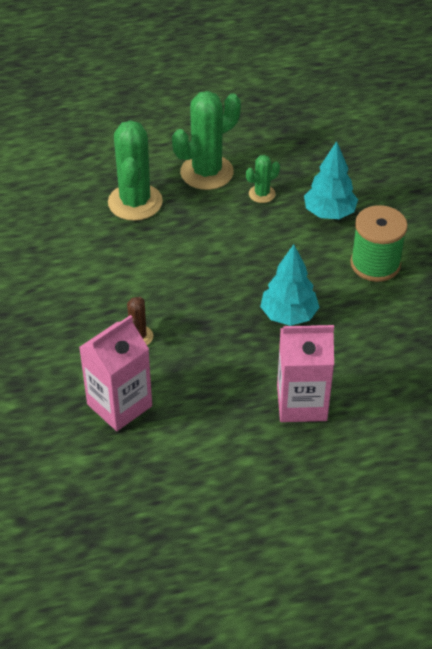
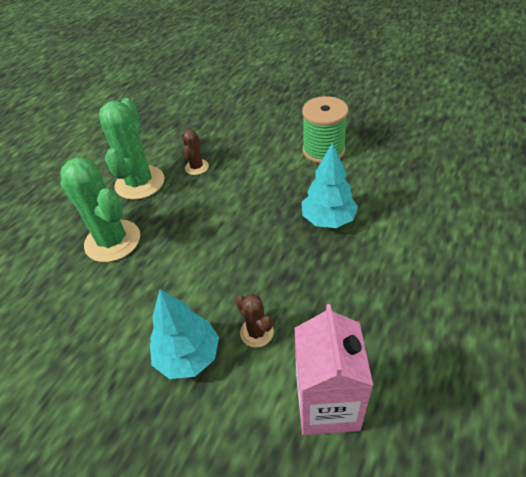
camera: 45 degrees left, 0 degrees up
green cactus [246,155,280,203] -> brown cactus [182,129,209,175]
pink carton [277,325,334,422] -> none
turquoise tree [304,141,358,219] -> turquoise tree moved to [150,289,219,379]

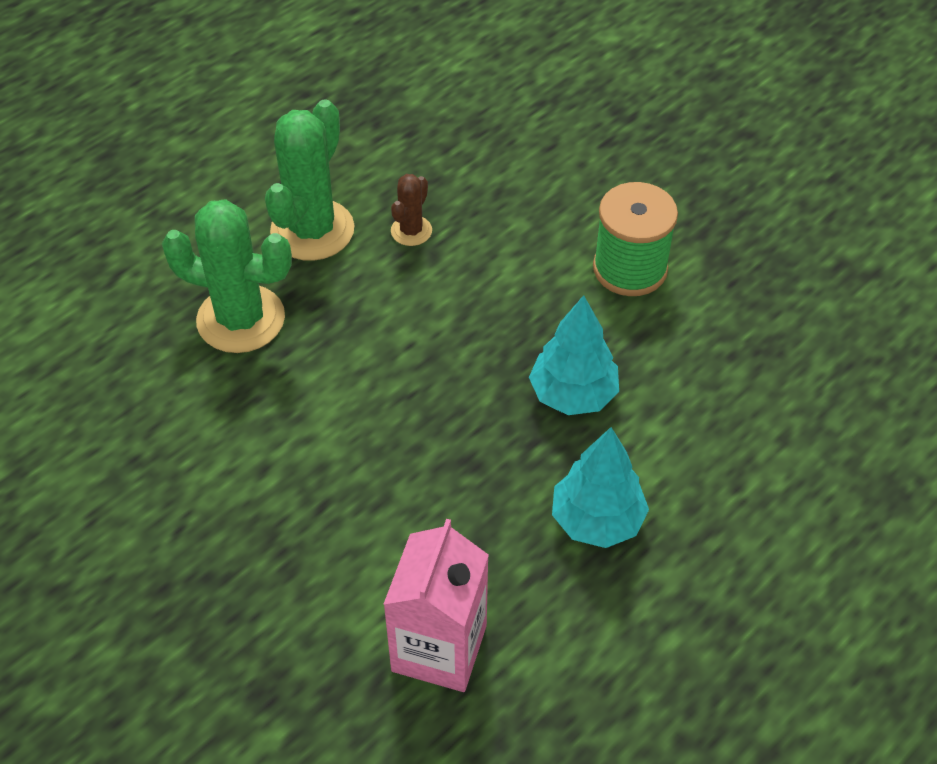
camera: 15 degrees right, 5 degrees up
green cactus [60,157,140,262] -> green cactus turned 45 degrees counterclockwise [162,199,292,353]
turquoise tree [150,289,219,379] -> turquoise tree moved to [552,427,649,548]
brown cactus [235,294,274,348] -> none

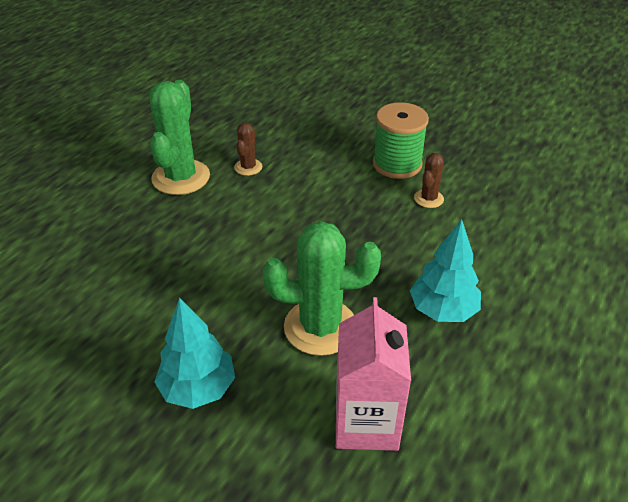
camera: 15 degrees left, 10 degrees down
green cactus [162,199,292,353] -> green cactus moved to [263,221,381,356]
turquoise tree [529,295,619,415] -> turquoise tree moved to [154,298,235,409]
none -> brown cactus [414,153,444,208]

